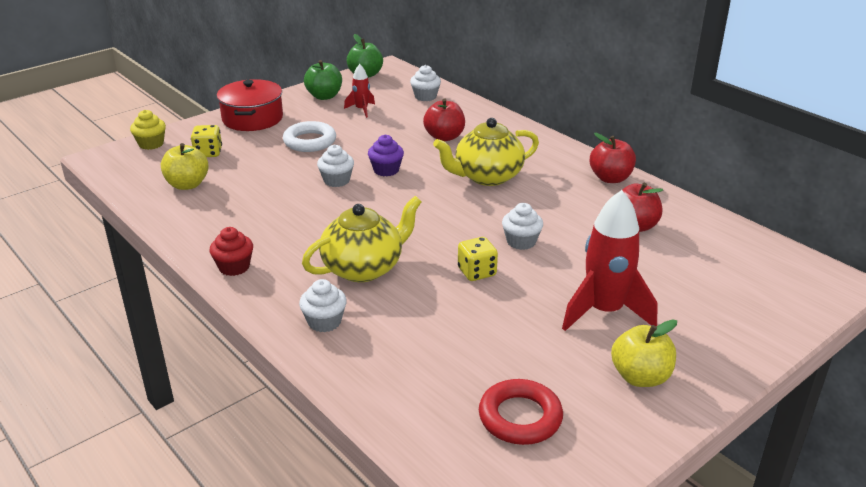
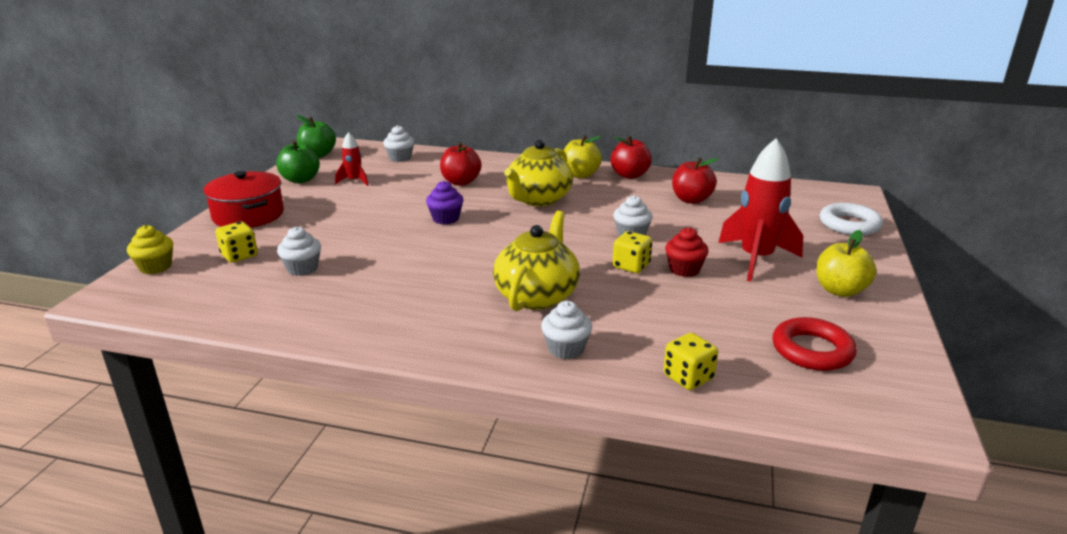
camera: 35 degrees left, 5 degrees down
yellow apple [161,143,209,190] -> yellow apple moved to [564,135,602,178]
red cupcake [210,227,253,276] -> red cupcake moved to [665,227,709,277]
white ring [283,121,336,152] -> white ring moved to [820,203,883,236]
white cupcake [317,144,354,187] -> white cupcake moved to [277,227,321,276]
none -> yellow dice [663,333,718,390]

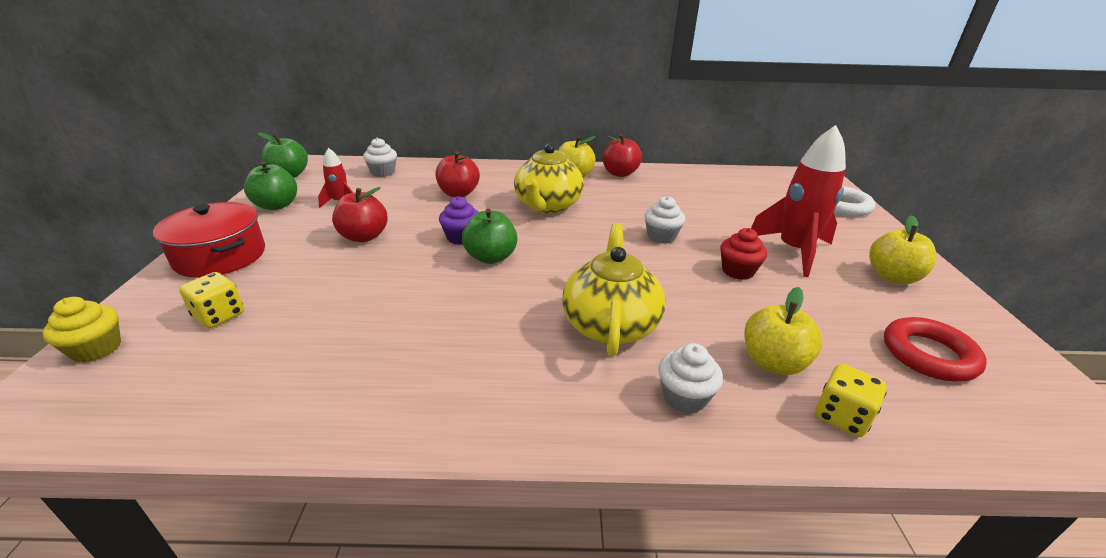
camera: 15 degrees left, 5 degrees up
white cupcake [277,227,321,276] -> none
yellow dice [613,231,653,273] -> none
red apple [672,157,718,204] -> red apple moved to [332,187,388,242]
none -> green apple [462,208,518,264]
none -> yellow apple [744,287,822,375]

